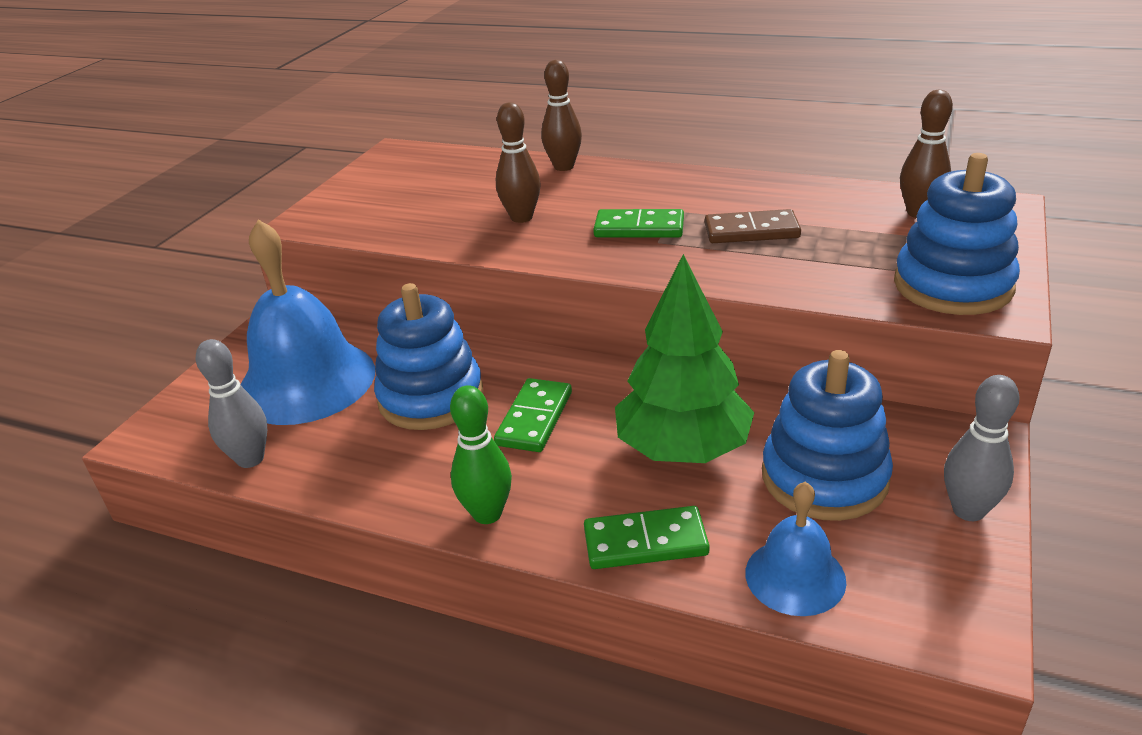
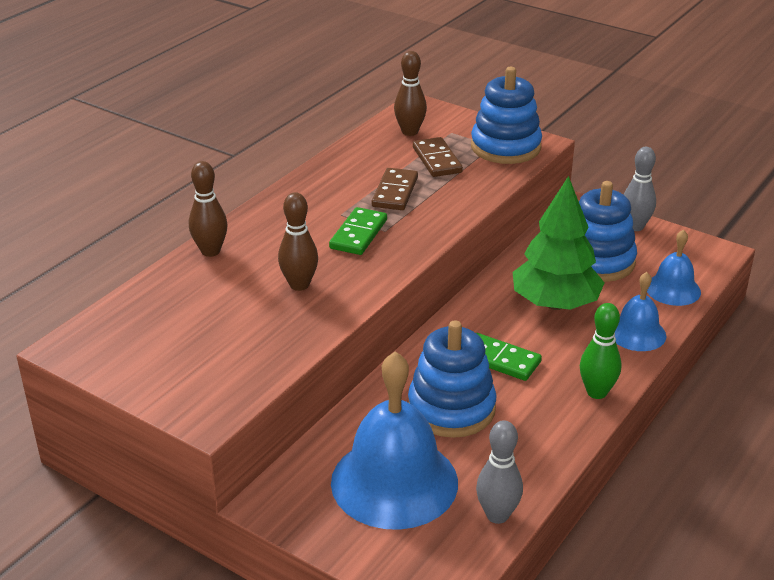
camera: 80 degrees left, 0 degrees up
green domino [584,506,710,569] -> blue bell [615,272,666,351]
none -> brown domino [413,137,463,177]

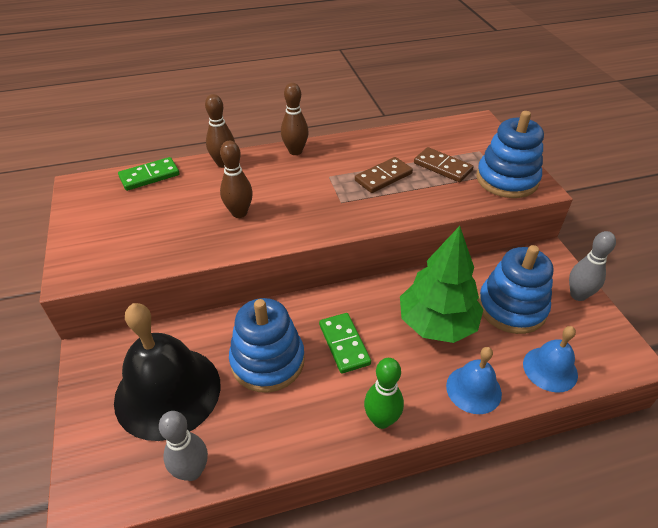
camera: 40 degrees right, 10 degrees up
green domino [329,207,387,255] -> green domino moved to [118,157,180,191]
blue bell [331,351,458,530] -> black bell [114,303,220,441]
brown bowling pin [394,51,427,136] -> brown bowling pin moved to [281,83,309,155]
brown domino [413,137,463,177] -> brown domino turned 75 degrees counterclockwise [414,147,473,182]

